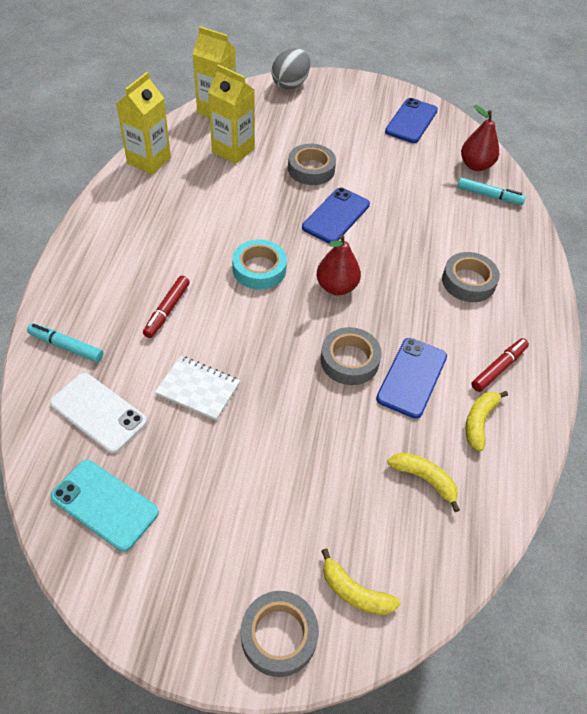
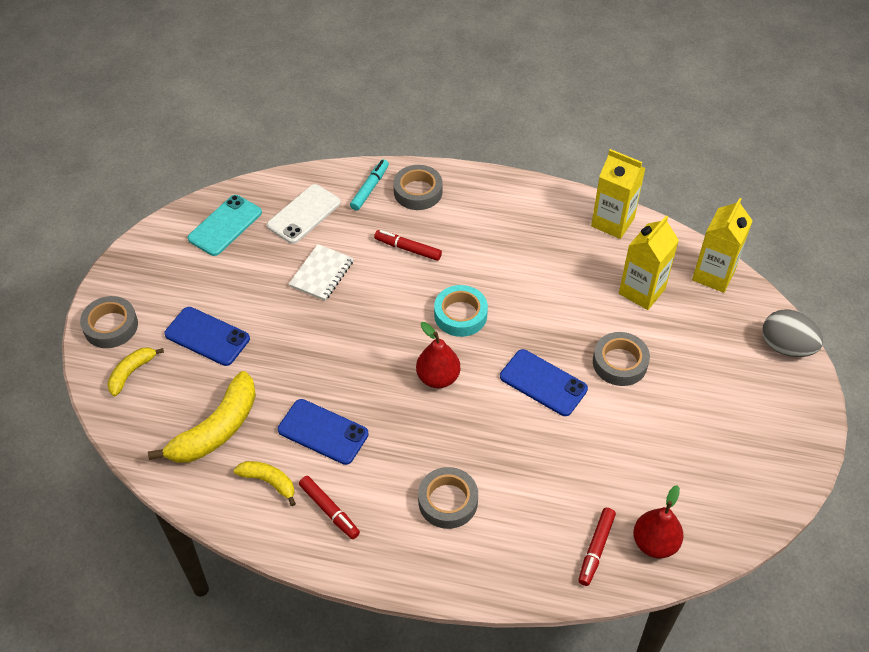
camera: 95 degrees right, 0 degrees up
grey tape [321,327,382,385] -> grey tape moved to [393,165,443,210]
blue phone [385,98,438,143] -> blue phone moved to [164,307,250,366]
yellow banana [387,453,460,512] -> yellow banana [148,371,256,463], size x1.82
turquoise marker [457,178,526,205] -> red marker [578,508,616,586]

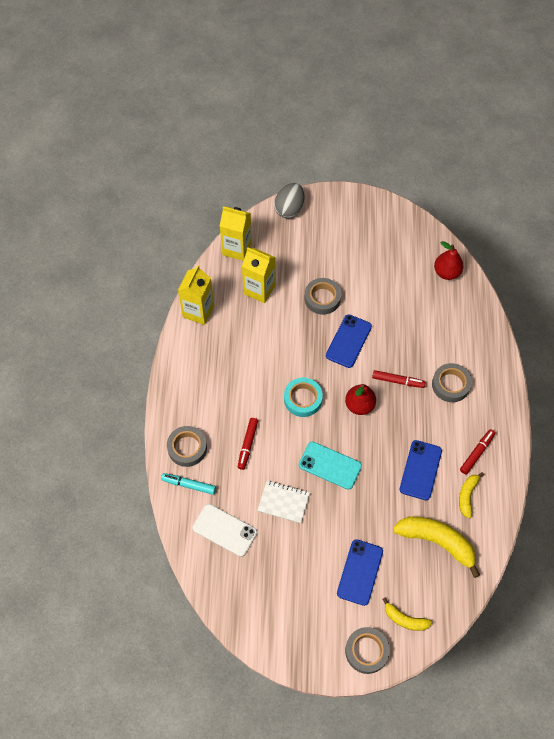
camera: 100 degrees left, 10 degrees up
turquoise phone [187,195,262,256] -> turquoise phone moved to [299,442,362,490]
red marker [578,508,616,586] -> red marker moved to [372,370,426,388]

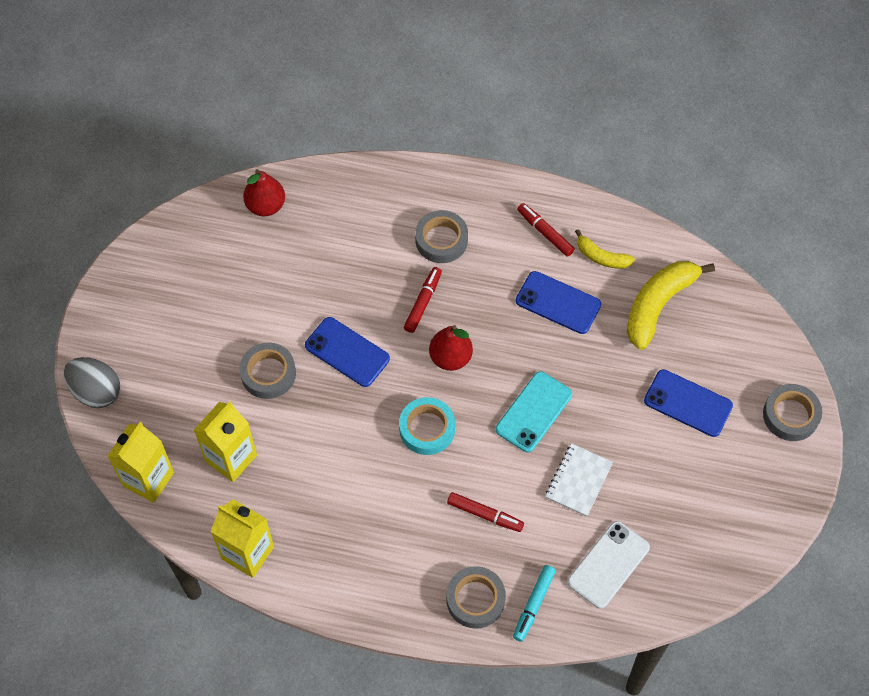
camera: 80 degrees left, 0 degrees up
yellow banana [382,597,432,631] -> none

